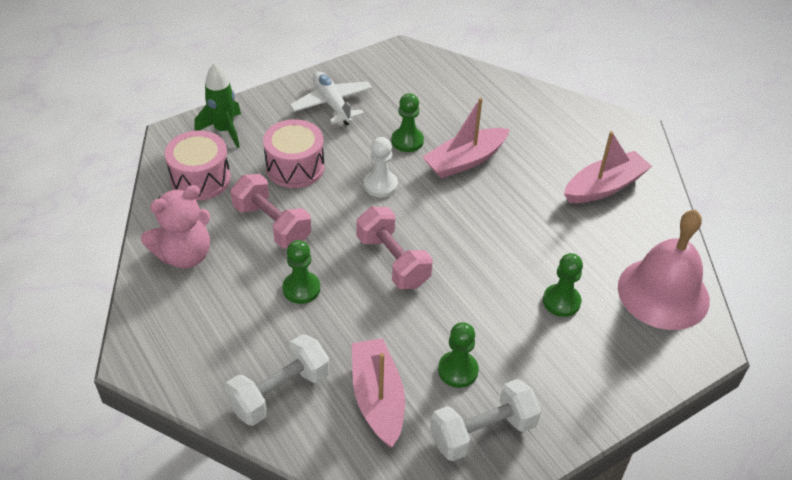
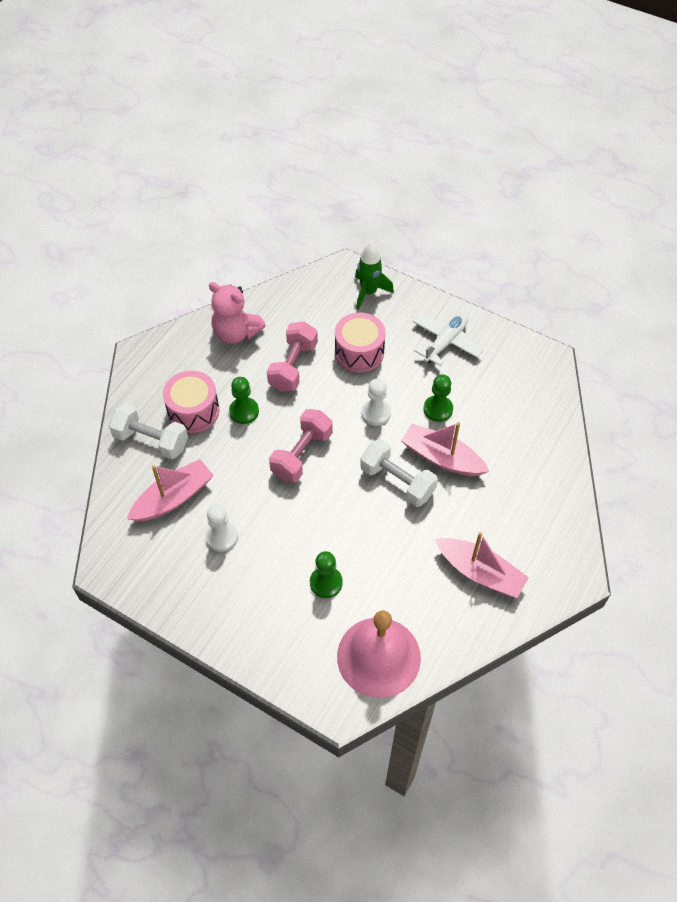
camera: 65 degrees right, 10 degrees up
pink drum [165,130,231,200] -> pink drum moved to [163,371,219,433]
white dumbbell [430,379,541,461] -> white dumbbell moved to [360,439,438,507]
green pawn [438,322,479,388] -> white pawn [205,505,238,552]

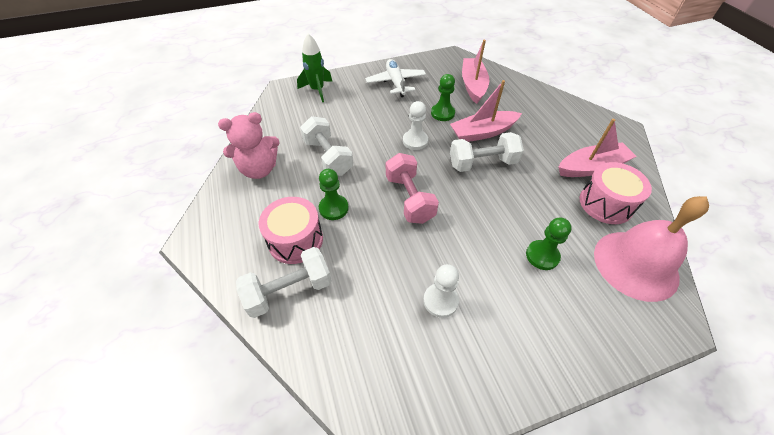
camera: 50 degrees left, 5 degrees down
pink boat [127,459,214,522] -> pink boat moved to [462,40,489,104]
pink dumbbell [267,322,318,392] -> white dumbbell [300,116,353,176]
pink drum [335,313,386,372] -> pink drum moved to [579,162,652,224]

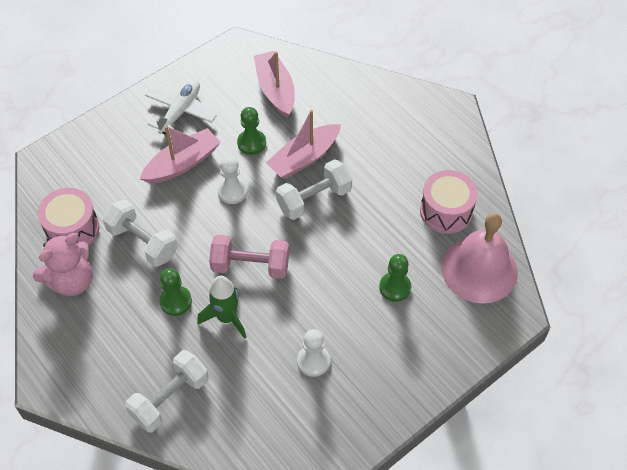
camera: 20 degrees left, 5 degrees up
pink drum [259,197,323,264] -> pink drum moved to [38,188,100,246]
green rocket [297,33,332,102] -> green rocket moved to [197,276,246,339]
white plane [365,59,426,97] -> white plane turned 60 degrees clockwise [145,80,217,134]
pink dumbbell [386,153,439,224] -> pink dumbbell turned 45 degrees counterclockwise [209,235,289,279]
pink boat [559,119,637,177] -> pink boat moved to [140,125,221,184]

